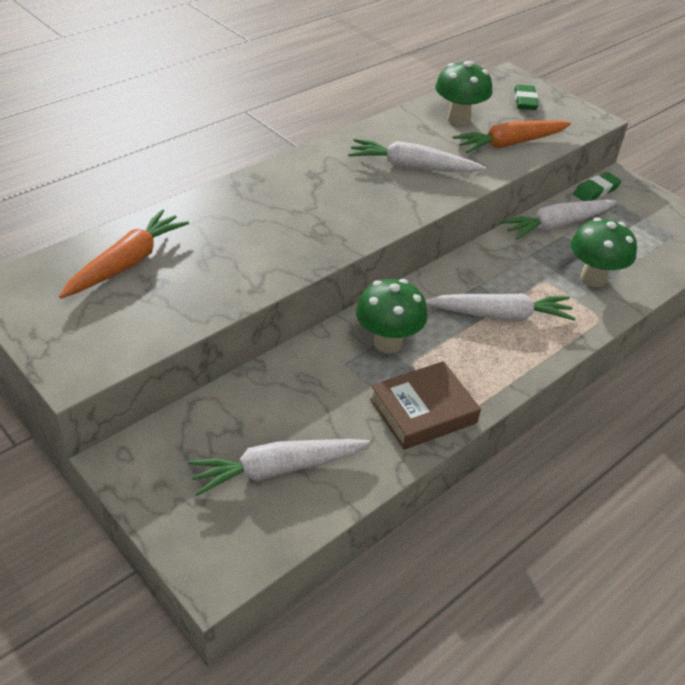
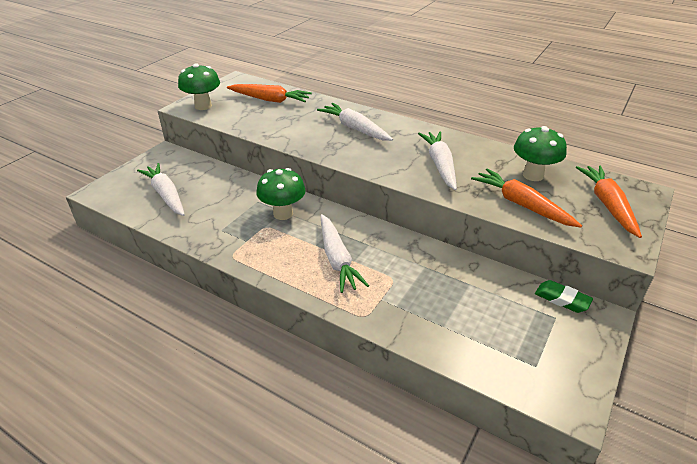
camera: 75 degrees right, 5 degrees down
brown book [370,361,481,450] -> none
white carrot [500,200,616,240] -> white carrot moved to [317,103,393,141]
green eraser [514,85,538,110] -> orange carrot [576,166,642,238]
green mushroom [571,217,637,287] -> green mushroom moved to [178,63,220,110]

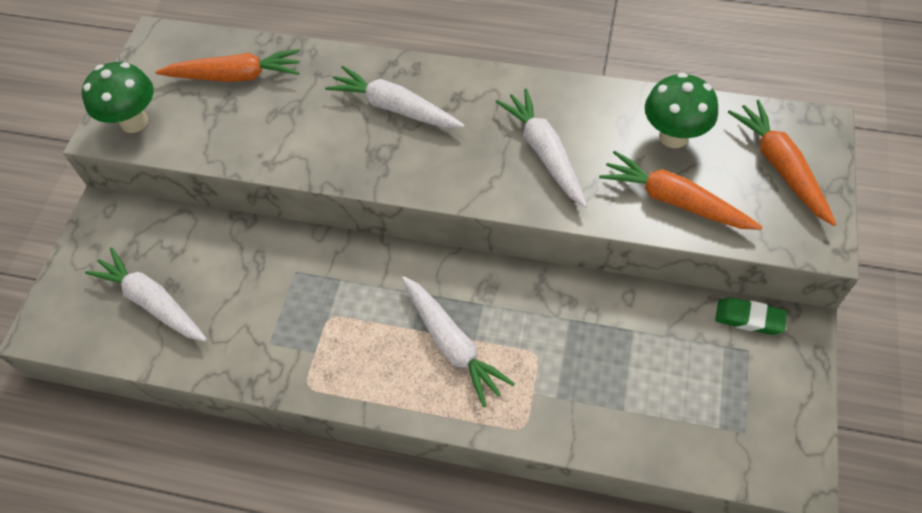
camera: 15 degrees left, 20 degrees up
green mushroom [256,168,306,220] -> none

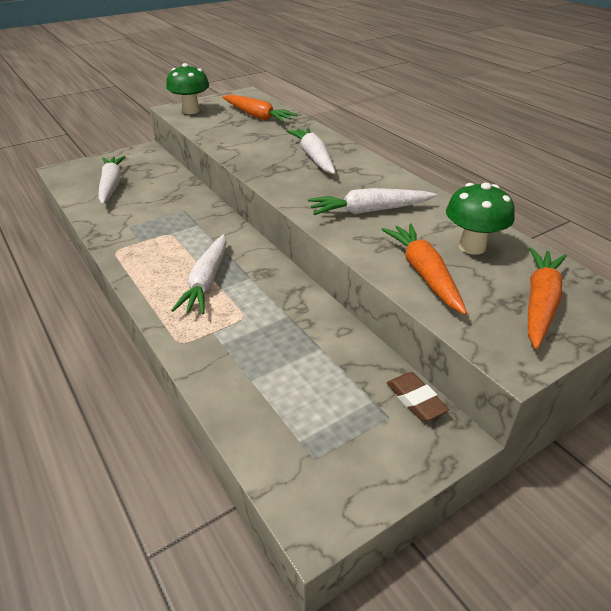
camera: 40 degrees right, 20 degrees down
white carrot [496,88,587,208] -> white carrot turned 120 degrees counterclockwise [308,188,437,215]
green eraser [715,297,787,335] -> brown eraser [387,372,449,421]

